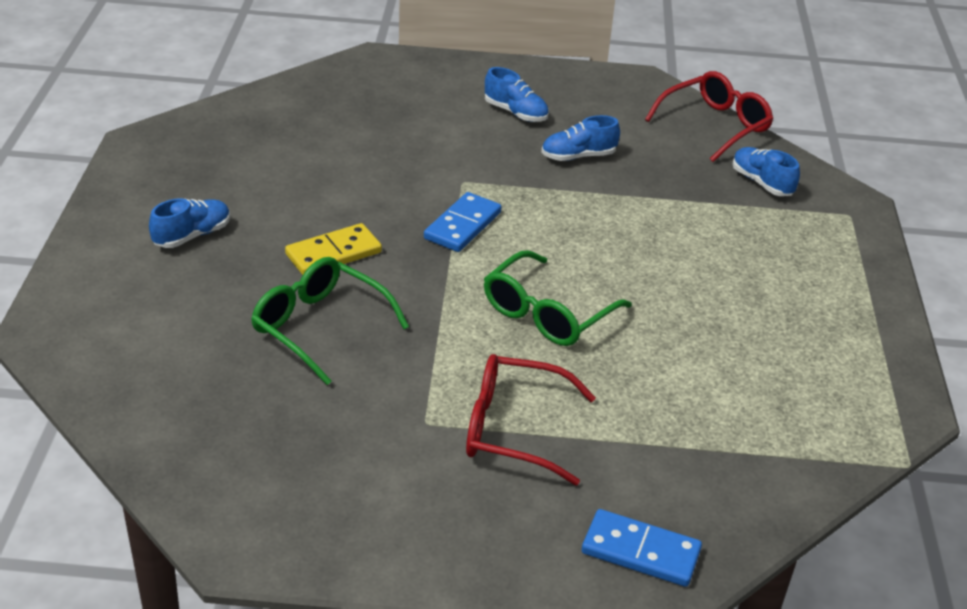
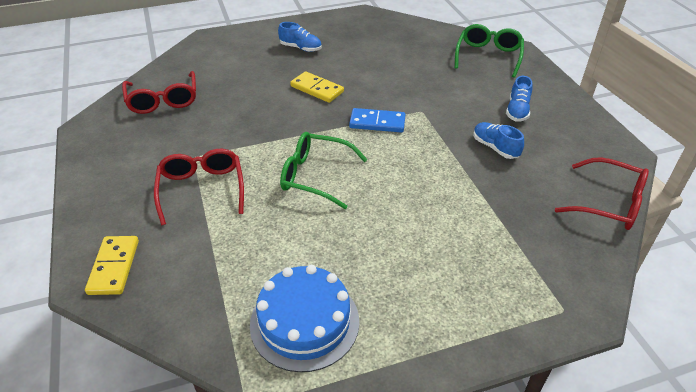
camera: 70 degrees right, 5 degrees up
green glasses [251,257,409,385] -> green glasses moved to [455,24,524,78]
blue domino [582,509,702,587] -> yellow domino [85,236,139,295]
blue shoe [733,147,800,196] -> none
none -> red glasses [122,71,196,114]
none -> blue cake [250,265,359,372]

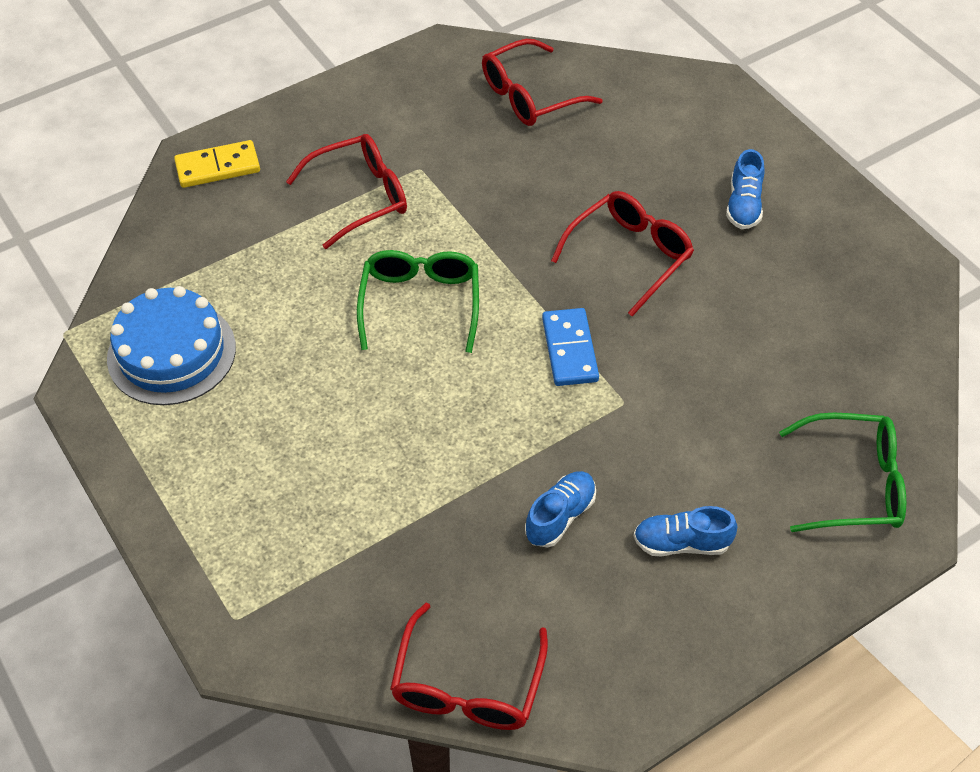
camera: 75 degrees right, 10 degrees up
yellow domino [290,71,344,103] -> red glasses [551,191,694,317]

